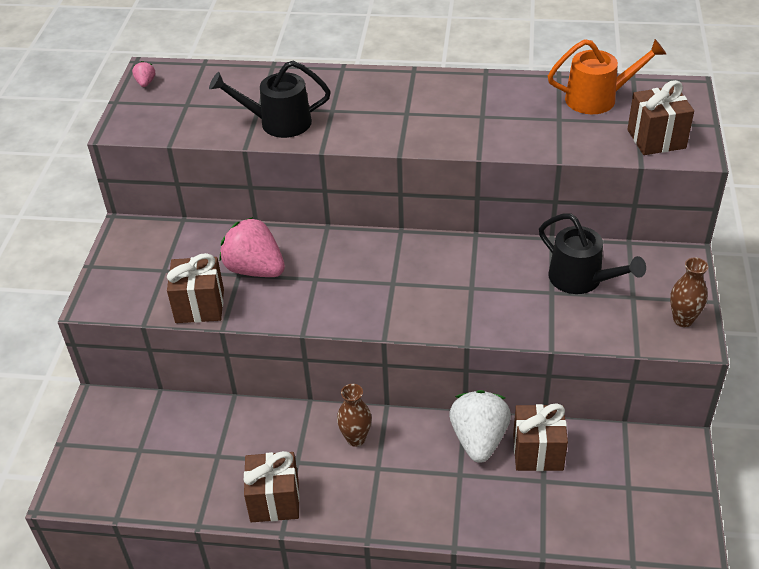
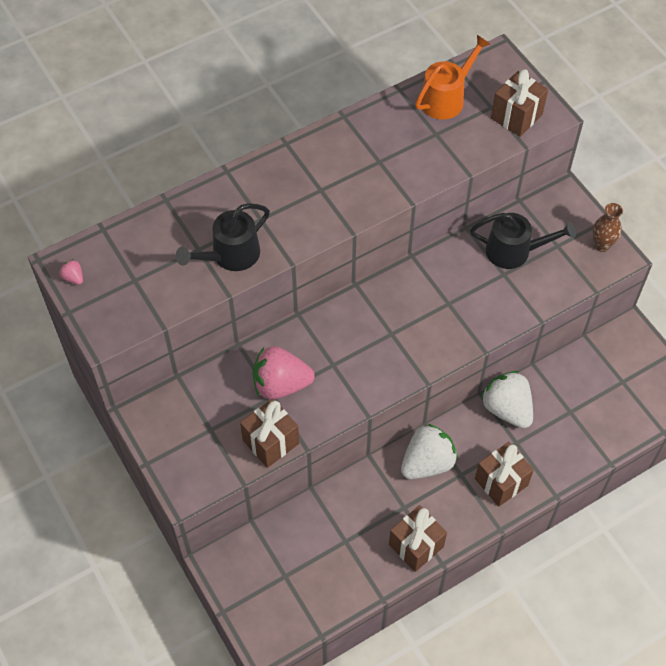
camera: 40 degrees left, 15 degrees up
brown vase [337,384,372,447] -> white strawberry [401,423,458,479]
brown gift [513,403,568,471] -> brown gift moved to [475,442,534,507]

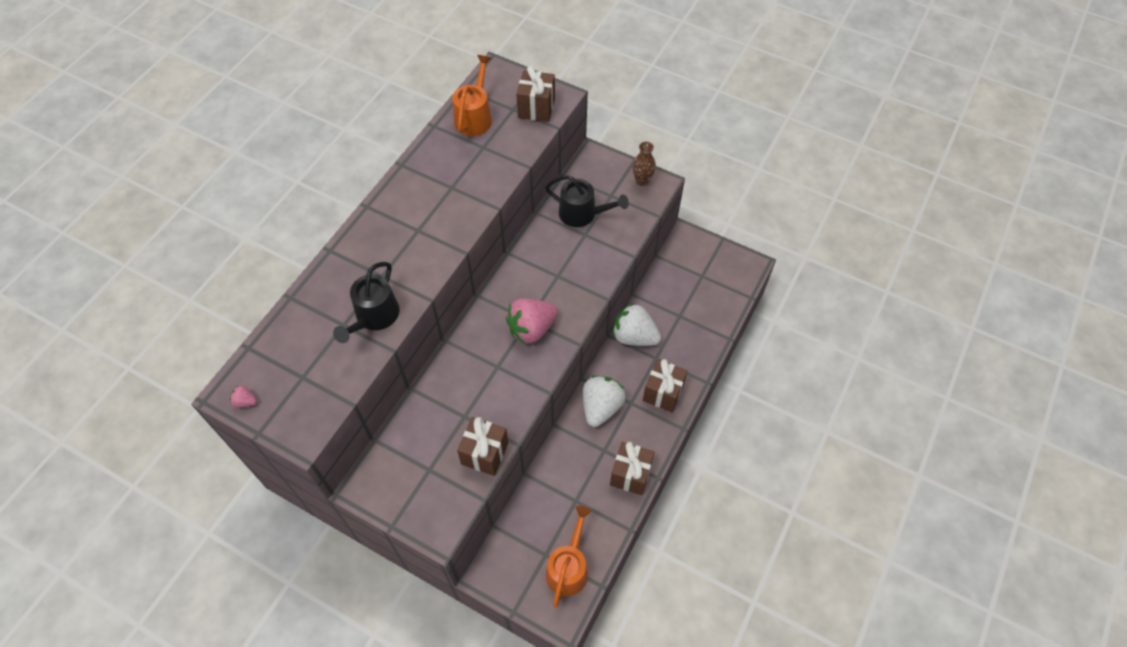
camera: 30 degrees left, 0 degrees up
pink strawberry [252,346,315,399] -> pink strawberry moved to [506,298,558,344]
black watering can [470,213,576,269] -> black watering can turned 45 degrees clockwise [545,175,629,227]
none -> orange watering can [546,506,591,607]

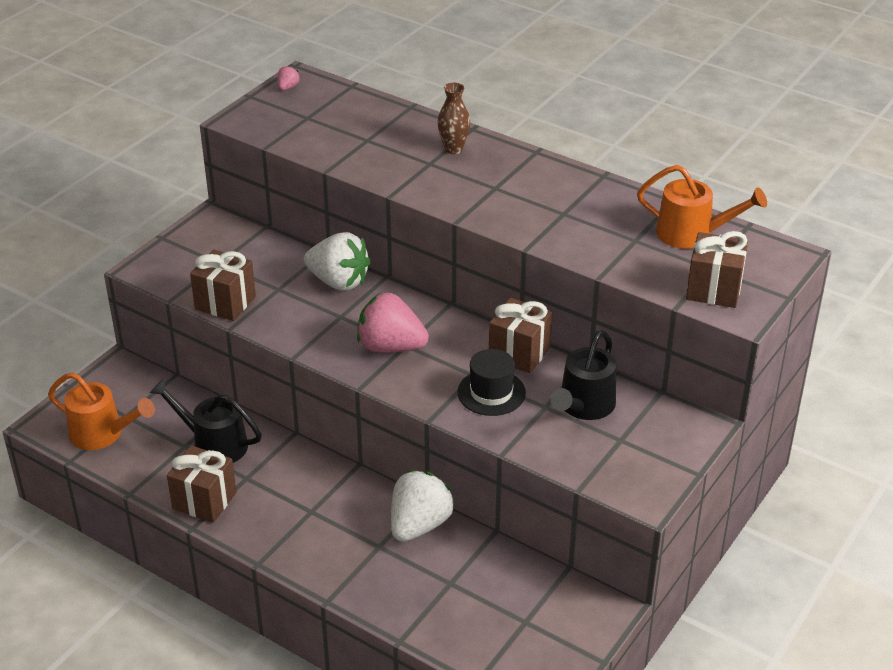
camera: 95 degrees right, 20 degrees down
black watering can [333,262,400,343] -> black watering can moved to [150,378,262,463]
pink strawberry [506,298,558,344] -> pink strawberry turned 45 degrees counterclockwise [357,292,429,352]
white strawberry [583,376,626,427] -> white strawberry moved to [304,232,371,291]
brown vase [632,141,656,186] -> brown vase moved to [438,83,470,154]
brown gift [643,359,688,412] -> brown gift moved to [489,297,552,373]
none -> black hat [457,349,526,416]

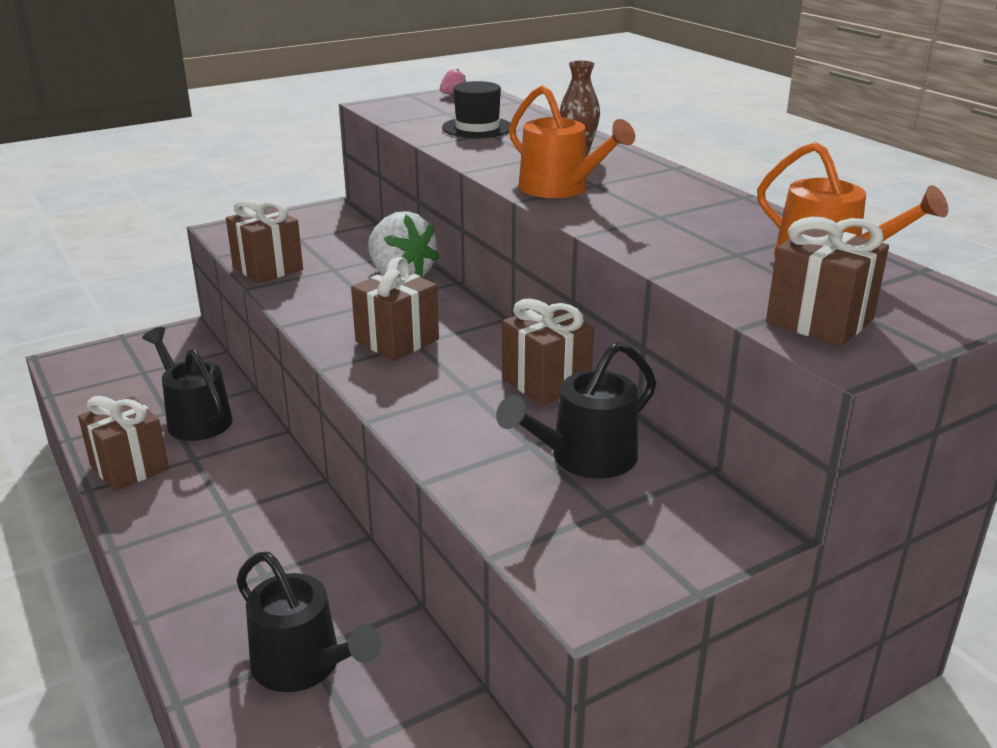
camera: 25 degrees right, 10 degrees down
orange watering can [48,372,155,450] -> orange watering can moved to [509,85,635,198]
pink strawberry [357,292,429,352] -> brown gift [351,257,439,361]
white strawberry [391,470,455,542] -> none
black hat [457,349,526,416] -> black hat moved to [442,81,511,138]
none -> black watering can [236,552,381,692]

